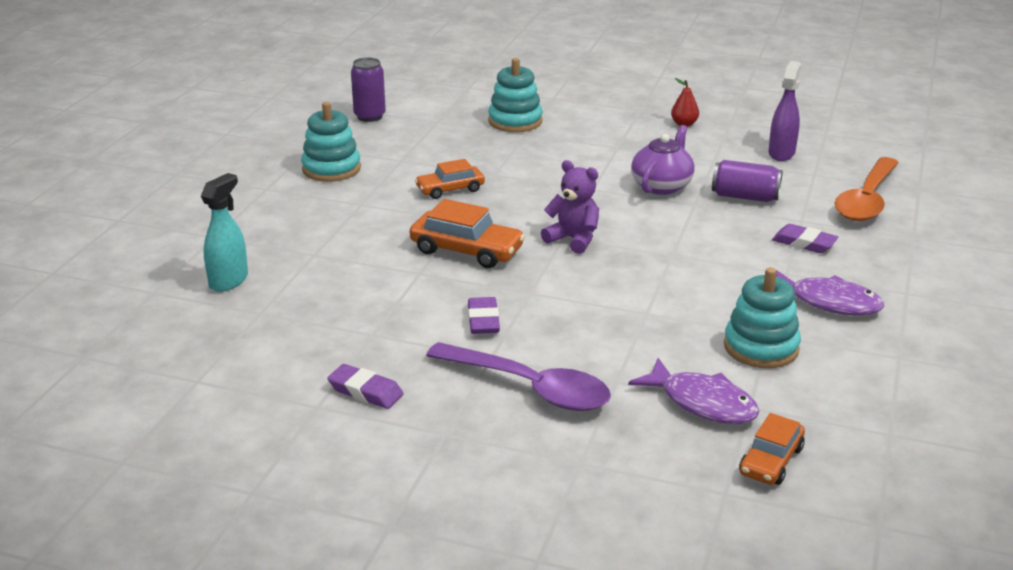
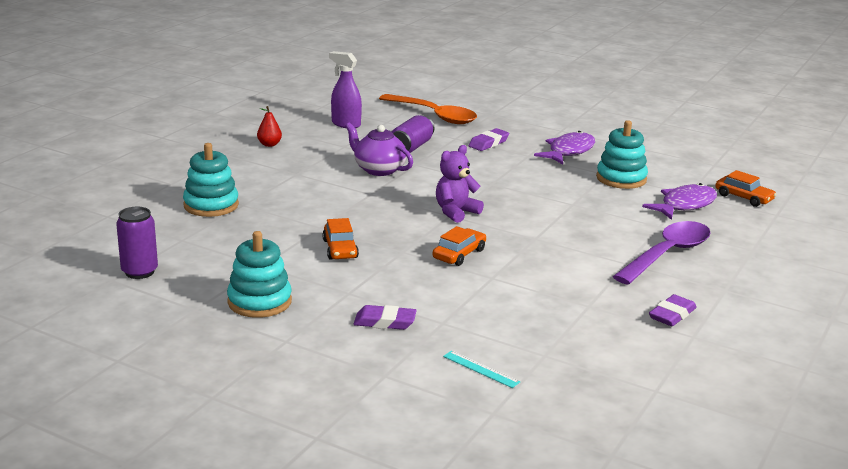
camera: 80 degrees left, 5 degrees down
turquoise spray bottle [201,173,248,292] -> turquoise ruler [443,350,520,388]
orange car [410,199,525,268] -> orange car [433,226,486,266], size x0.66
purple eraser [468,297,500,334] -> purple eraser moved to [354,305,417,330]

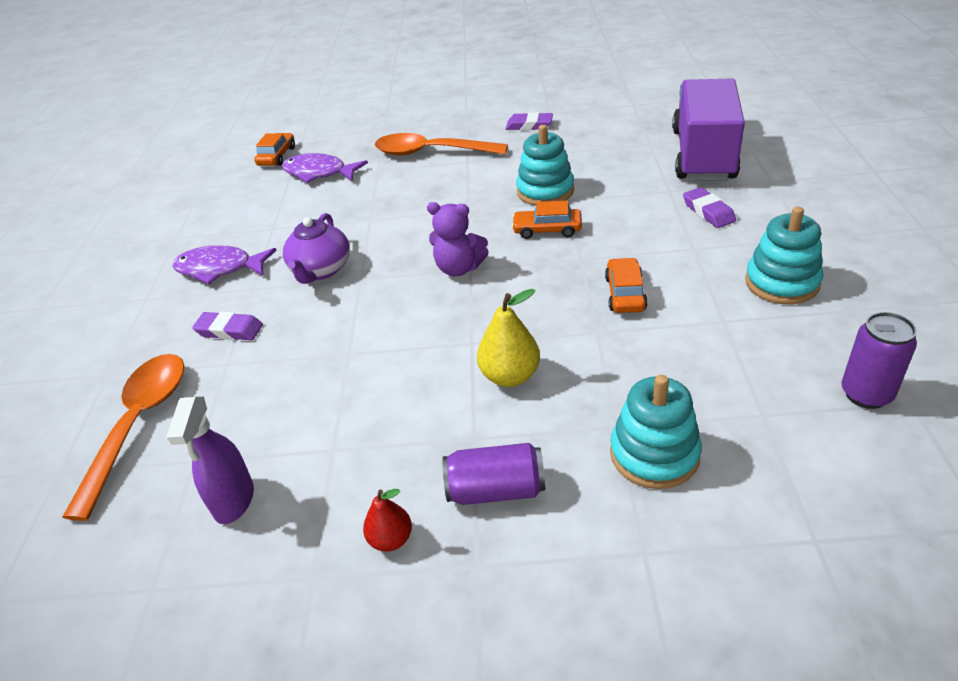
camera: 115 degrees left, 15 degrees up
orange car [322,218,359,260] -> orange car turned 45 degrees counterclockwise [605,258,648,313]
purple teapot [345,122,413,176] -> purple teapot moved to [283,213,350,284]
purple can [392,115,434,153] -> purple can moved to [443,443,545,505]
turquoise ruler [443,350,520,388] -> purple truck [672,78,745,181]
turquoise stacking toy [596,120,648,189] -> turquoise stacking toy moved to [516,125,574,206]
purple spoon [613,221,710,285] -> orange spoon [375,133,508,156]
none -> yellow pear [477,289,540,387]

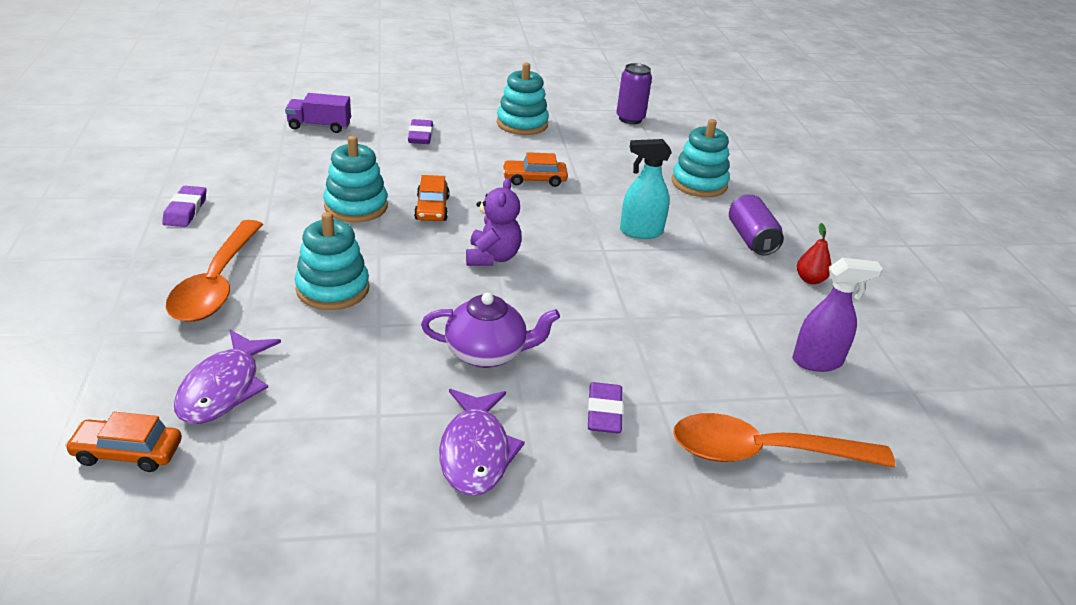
camera: 105 degrees left, 5 degrees down
yellow pear [477,289,540,387] -> turquoise spray bottle [620,139,672,239]
purple truck [672,78,745,181] -> purple truck [285,93,351,133], size x0.46
purple eraser [683,187,736,228] -> purple eraser turned 60 degrees counterclockwise [408,119,433,144]
none -> turquoise stacking toy [295,212,369,310]

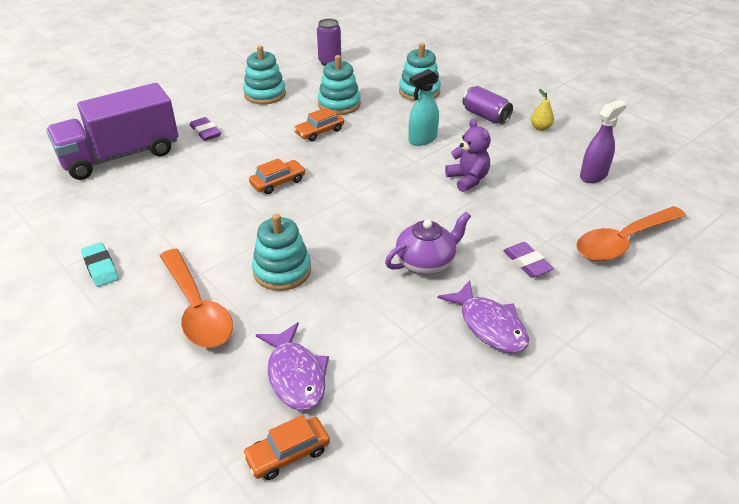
camera: 30 degrees left, 5 degrees up
purple eraser [162,186,206,227] -> turquoise eraser [81,242,119,287]
purple truck [285,93,351,133] -> purple truck [46,83,178,180], size x2.15
turquoise stacking toy [323,136,388,222] -> turquoise stacking toy moved to [318,55,361,115]
orange car [414,175,449,221] -> orange car turned 90 degrees counterclockwise [249,158,306,194]
purple teddy bear [466,178,522,266] -> purple teddy bear moved to [445,119,491,192]
red pear [797,223,831,284] -> yellow pear [531,89,554,131]

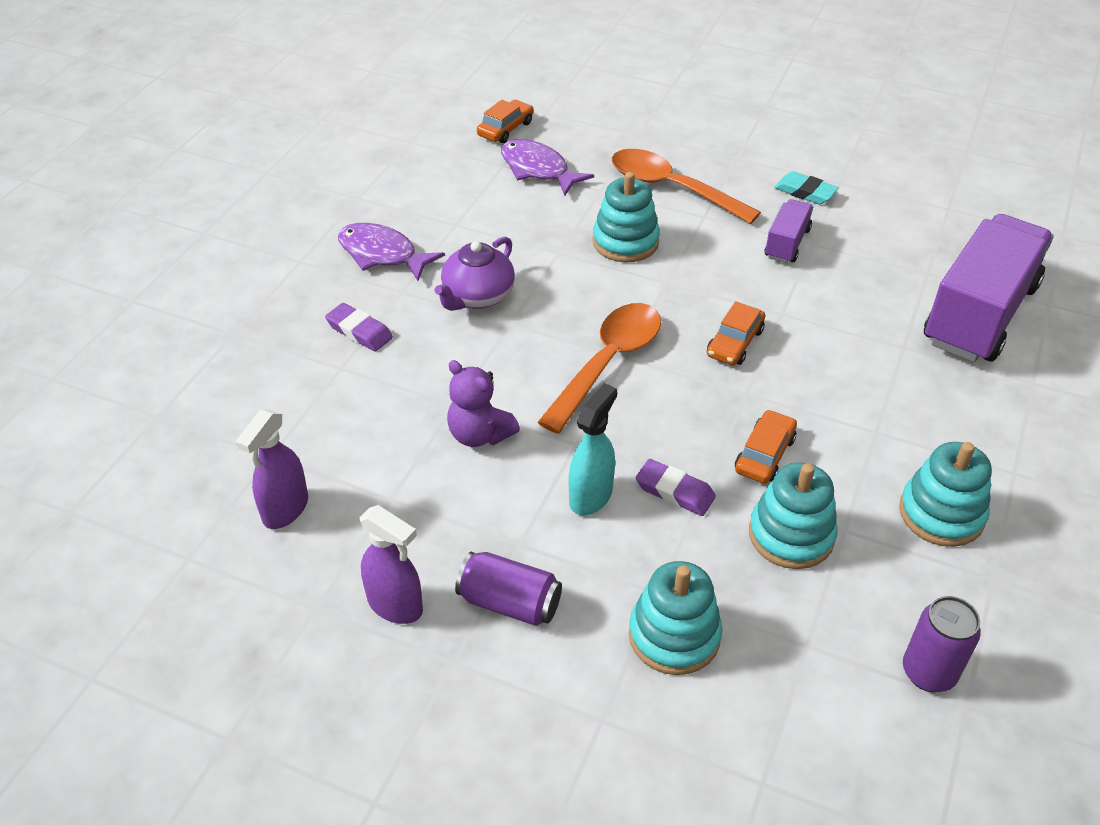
camera: 155 degrees right, 5 degrees up
purple eraser [190,117,221,141] -> purple eraser moved to [636,459,716,516]
yellow pear [531,89,554,131] -> purple spray bottle [360,505,423,624]
orange spoon [576,206,686,261] -> orange spoon moved to [537,303,661,433]
none -> purple truck [765,199,813,263]

